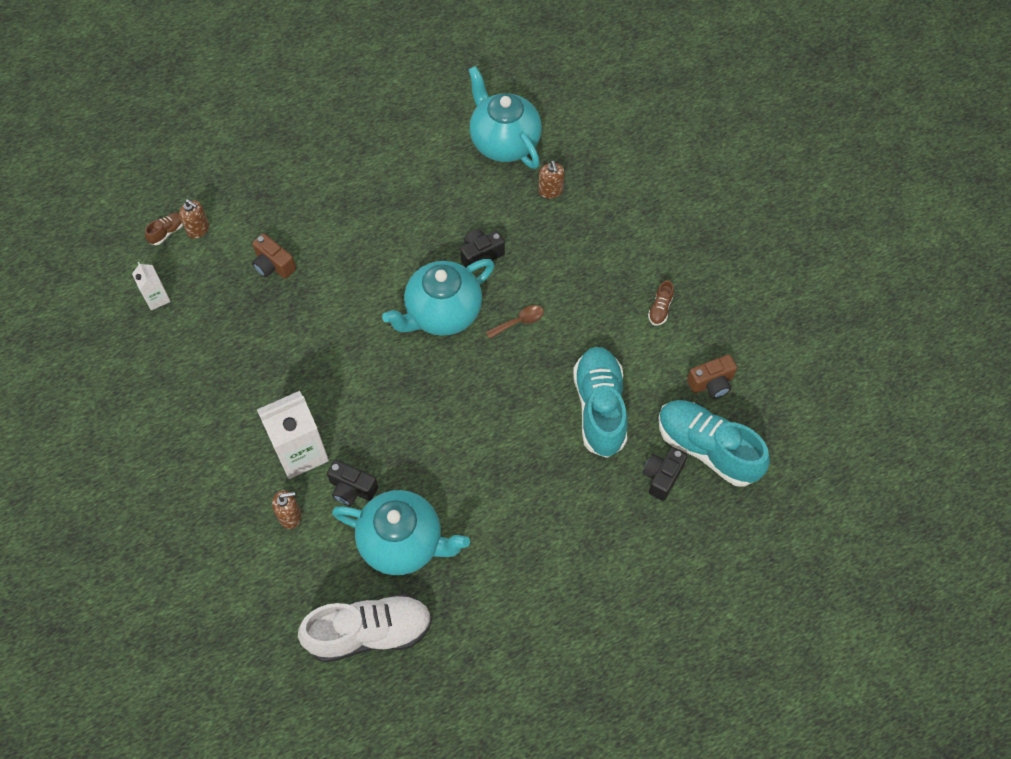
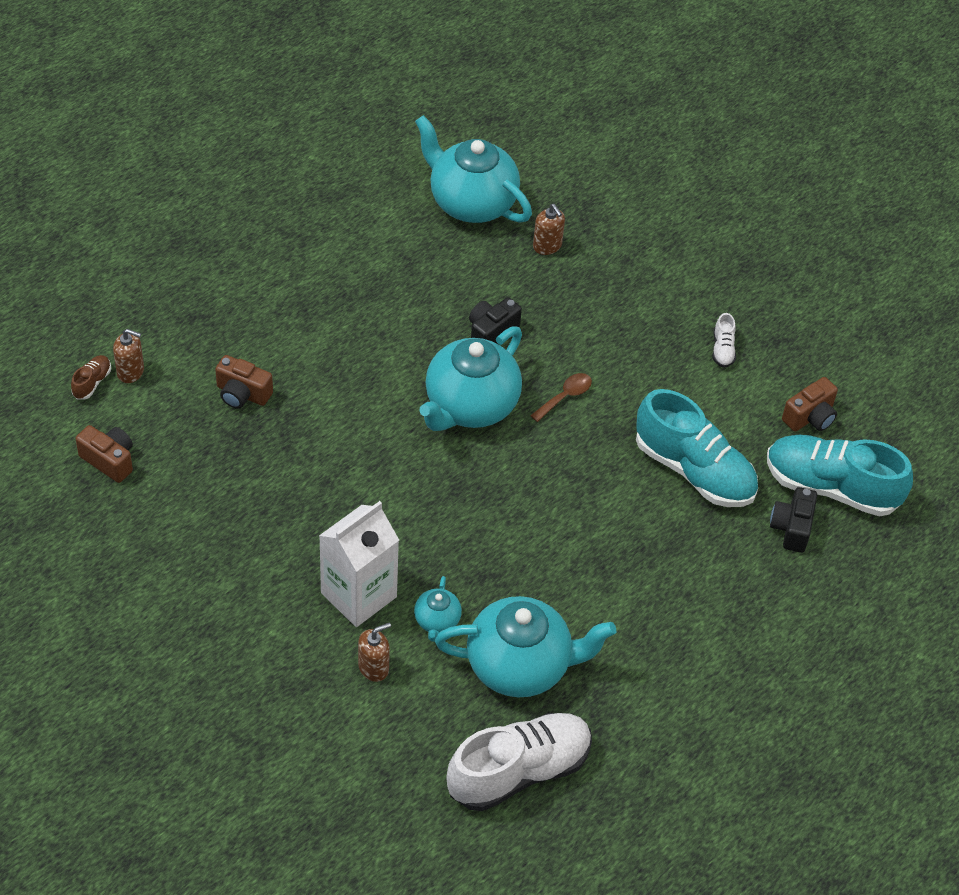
camera: 20 degrees left, 10 degrees down
white carton [132,262,171,310] -> brown camera [76,425,133,483]
black camera [327,460,378,506] -> turquoise teapot [414,576,462,642]
turquoise shoe [573,347,628,458] -> turquoise shoe turned 150 degrees clockwise [636,389,758,507]
brown shoe [648,280,674,325] -> white shoe [713,313,736,368]

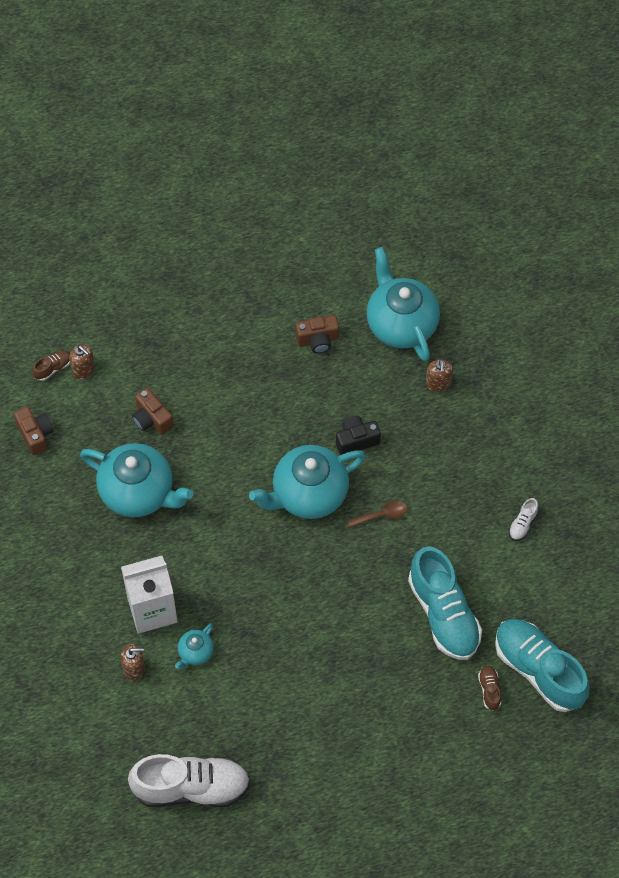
camera: 30 degrees right, 10 degrees up
turquoise teapot [435,596,616,697] -> turquoise teapot moved to [80,443,193,517]
black camera [770,487,817,553] -> brown shoe [478,666,501,711]
brown camera [782,377,838,432] -> brown camera moved to [295,315,339,353]

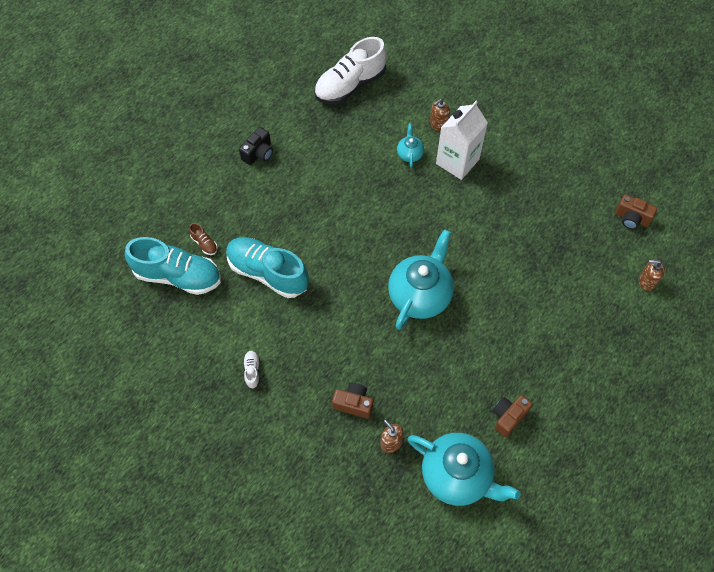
camera: 145 degrees right, 0 degrees up
brown shoe [33,350,70,381] -> none
turquoise teapot [80,443,193,517] -> none
brown camera [132,388,174,435] -> brown camera moved to [332,383,373,419]
black camera [336,416,381,455] -> black camera moved to [239,127,273,165]
brown spoon [347,501,407,528] -> none

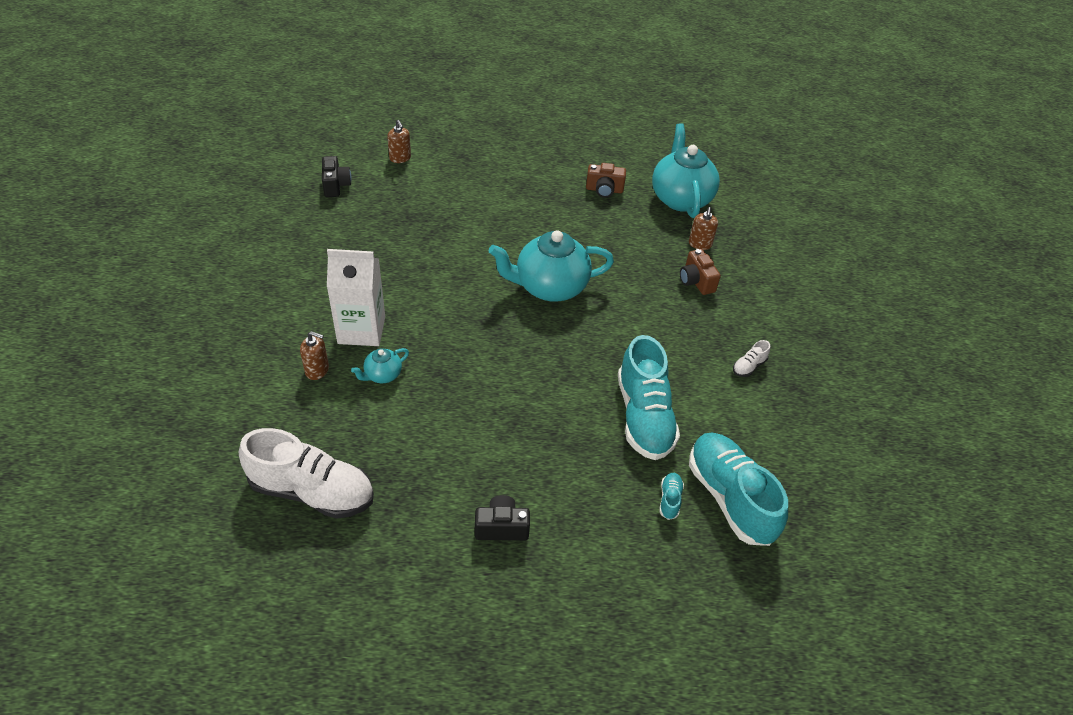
camera: 130 degrees left, 15 degrees down
brown shoe [189,223,218,255] -> turquoise shoe [659,473,684,520]
brown camera [615,194,657,229] -> black camera [322,156,352,197]

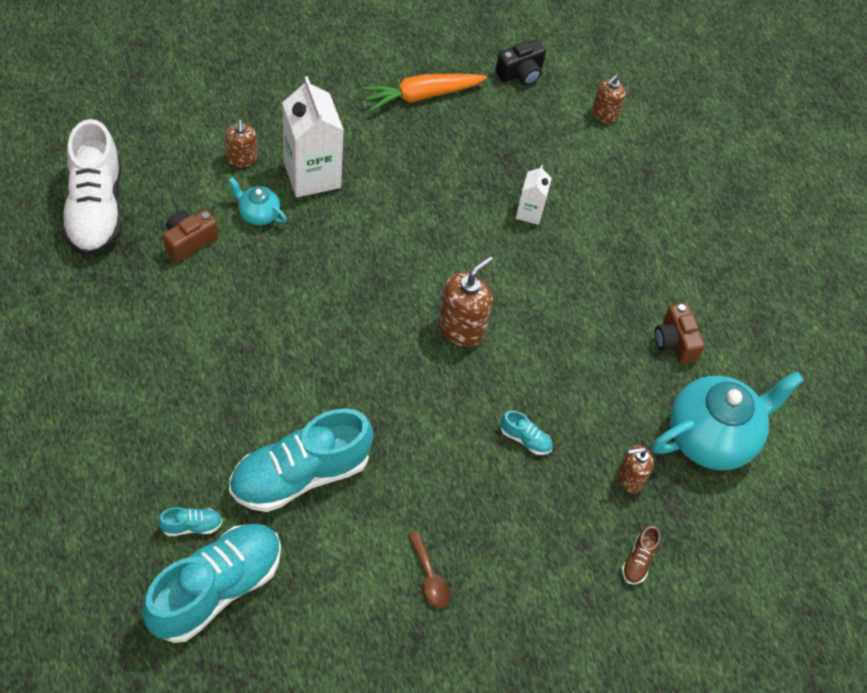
camera: 65 degrees right, 10 degrees up
black camera [475,495,530,541] -> none
turquoise teapot [489,230,614,302] -> brown soap dispenser [439,256,493,347]
brown camera [680,249,721,295] -> brown camera moved to [163,209,218,263]
white shoe [733,340,770,377] -> brown spoon [408,532,450,608]
none -> orange carrot [362,74,487,111]
none -> turquoise shoe [501,411,553,455]
none -> white carton [516,165,552,225]
none -> brown shoe [622,526,660,585]

